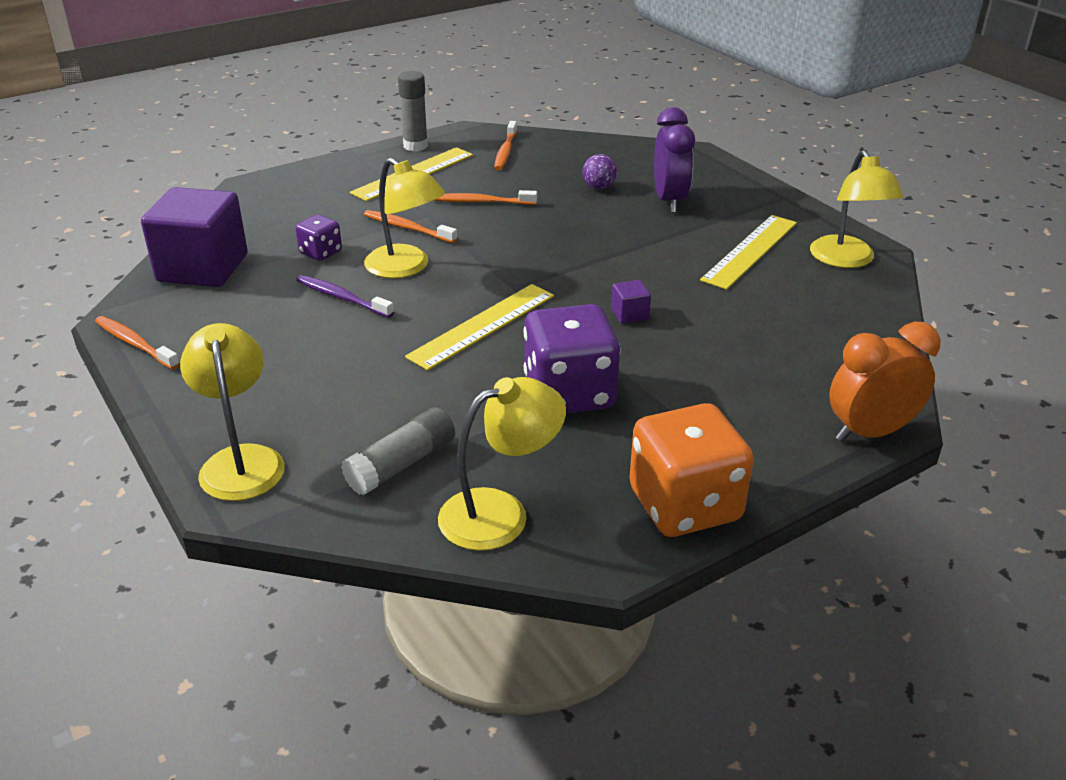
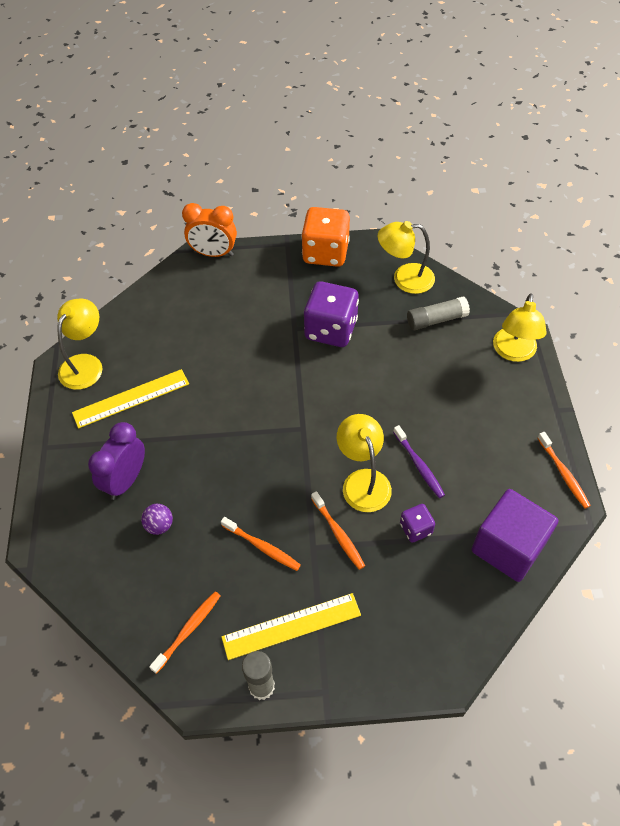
camera: 150 degrees left, 20 degrees up
yellow ruler [405,284,554,371] -> none
purple cube [611,280,651,324] -> none

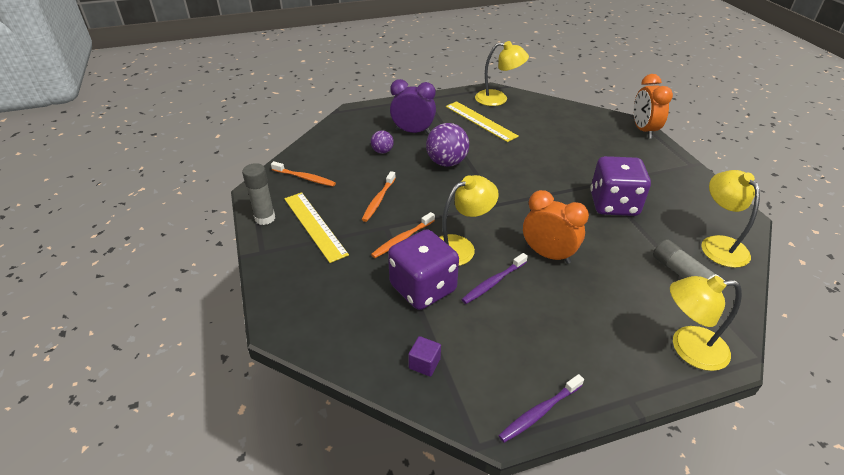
camera: 75 degrees right, 15 degrees down
orange dice [301,207,350,267] -> none
purple dice [400,504,435,543] -> purple dice [388,229,459,310], size x2.01
purple cube [472,489,558,582] -> purple cube [408,336,441,377], size x0.40
orange toothbrush [538,432,591,508] -> purple toothbrush [498,374,584,443]
none -> purple ball [426,123,469,167]
none -> orange clock [523,190,589,264]

